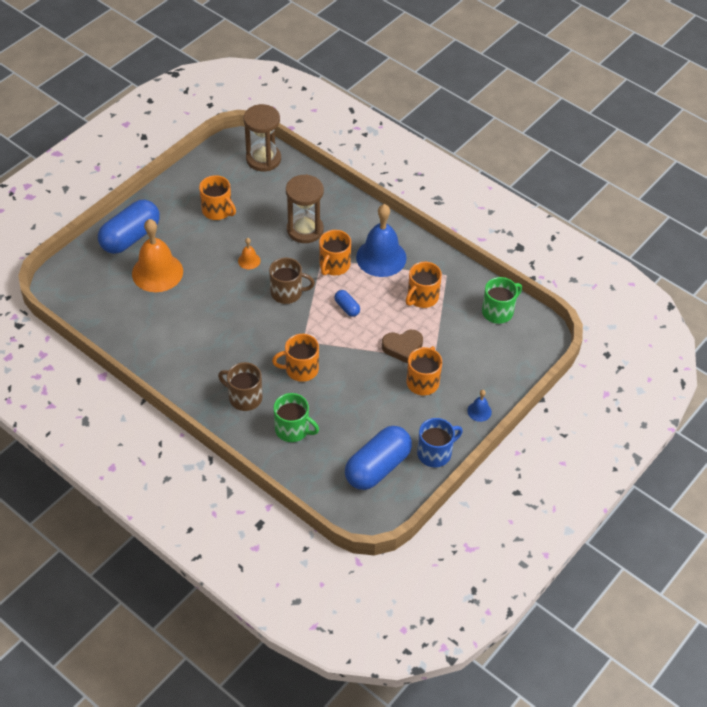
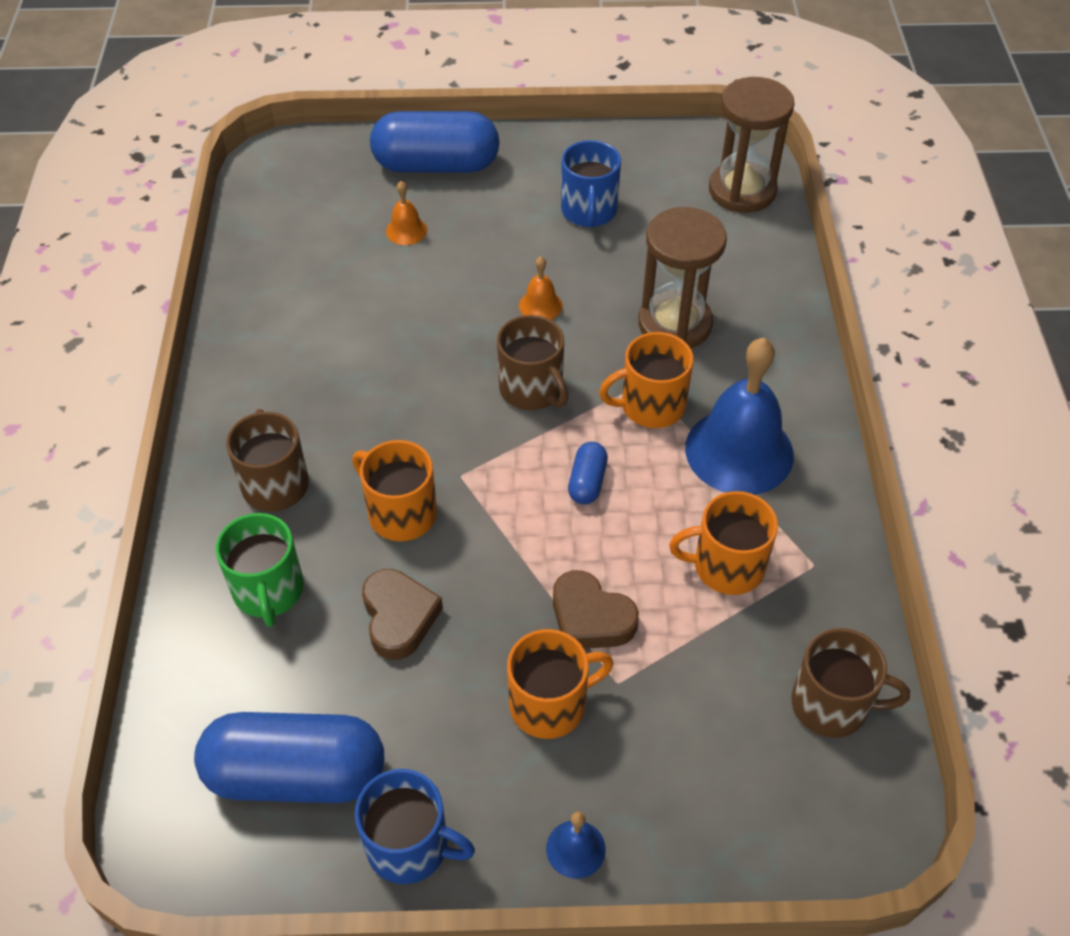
camera: 50 degrees right, 0 degrees up
orange bell [132,219,183,292] -> orange bell [386,181,427,245], size x0.44
orange mug [199,175,236,220] -> blue mug [561,140,621,228]
green mug [482,277,522,324] -> brown mug [791,628,910,738]
none -> brown heart [362,569,443,660]

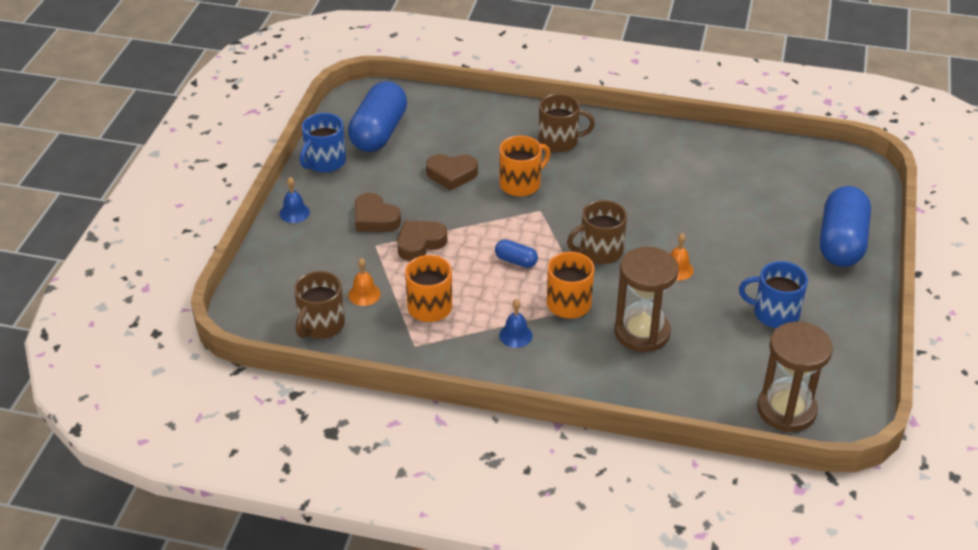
camera: 105 degrees right, 10 degrees down
green mug [216,513,304,627] -> none
orange bell [386,181,427,245] -> orange bell moved to [348,258,381,306]
orange mug [507,629,614,739] -> brown heart [355,193,401,232]
blue bell [685,338,794,495] -> blue bell [499,299,533,348], size x0.44

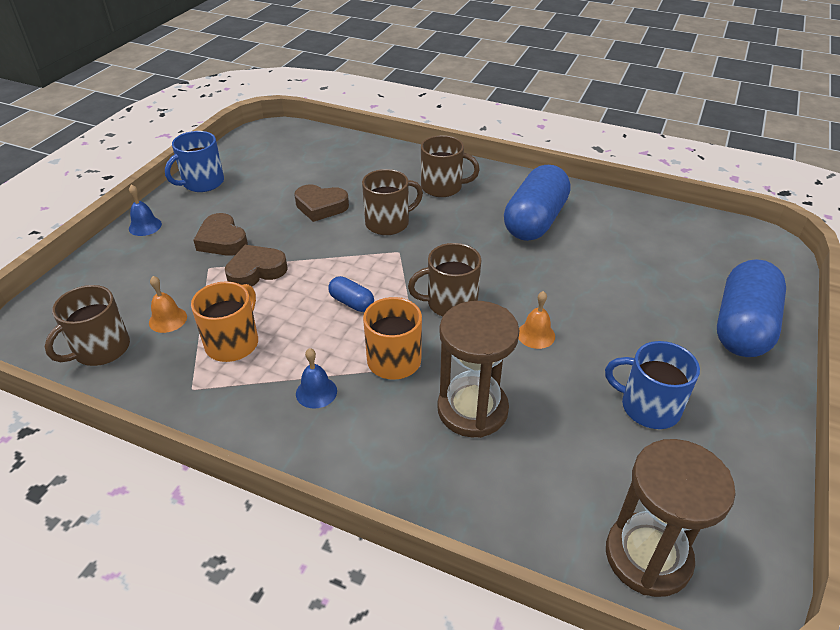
camera: 10 degrees right, 0 degrees up
blue capsule [348,81,407,152] -> blue capsule moved to [504,165,571,241]
orange mug [499,136,550,197] -> brown mug [362,169,423,235]

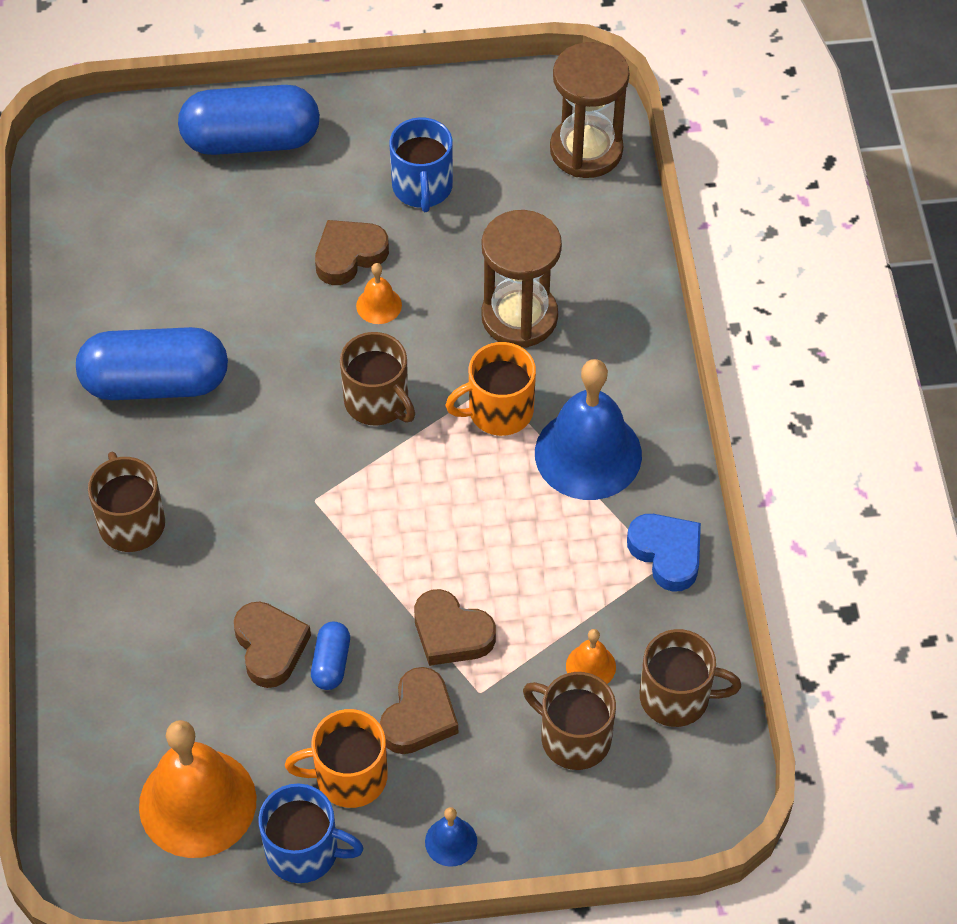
camera: 120 degrees left, 15 degrees up
orange mug [191,281,258,362] -> orange mug moved to [285,709,388,808]
blue bell [296,348,337,409] -> blue bell [535,359,642,500], size x2.26
blue capsule [328,276,374,312] -> blue capsule moved to [311,622,350,690]
brown mug [362,169,423,235] -> brown mug moved to [523,672,616,770]
none -> orange bell [139,720,257,858]
none -> brown heart [315,220,389,285]
none -> blue heart [627,514,701,592]

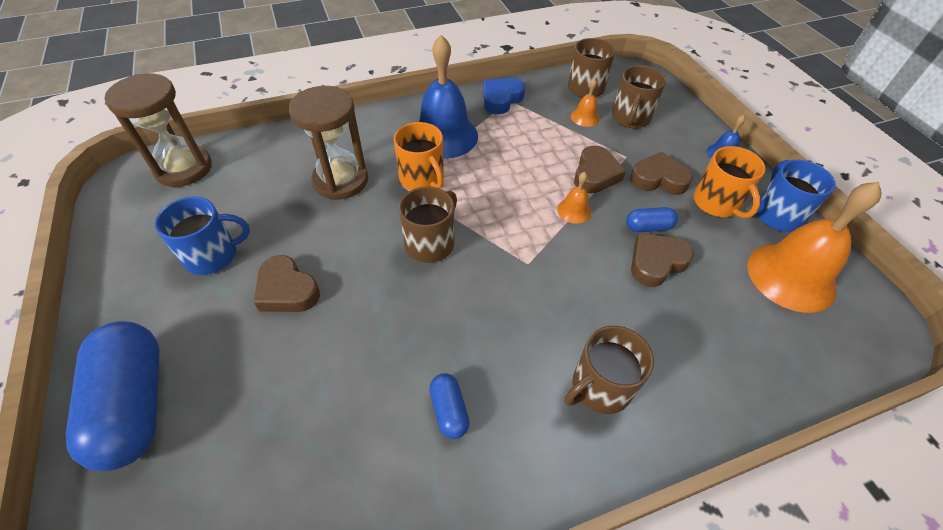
camera: 105 degrees left, 5 degrees down
blue capsule [76,327,228,400] -> blue capsule [429,373,470,439], size x0.45
orange bell [356,263,402,324] -> orange bell moved to [557,172,591,224]

